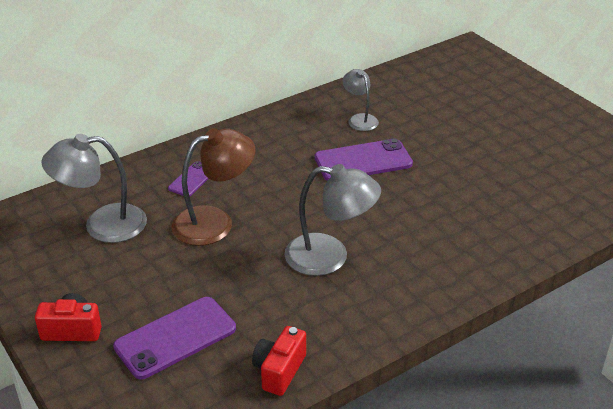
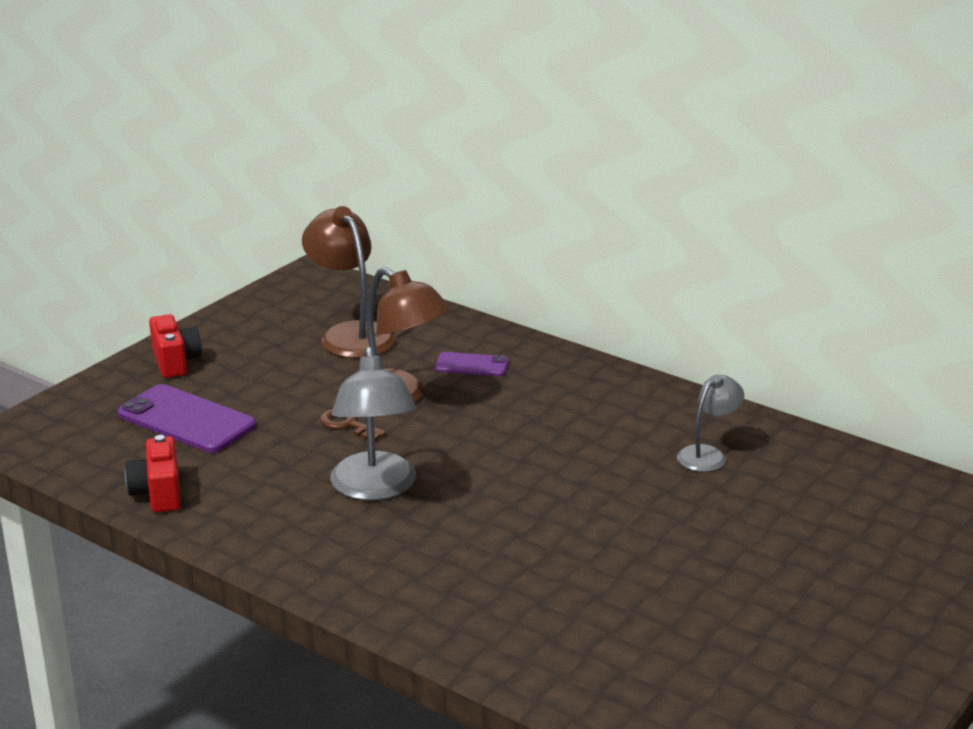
camera: 70 degrees right, 10 degrees down
grey lamp [41,134,147,243] -> brown lamp [302,206,396,358]
red camera [252,326,306,396] -> red camera turned 105 degrees counterclockwise [125,435,181,512]
purple phone [315,139,413,181] -> none
none -> brown key [320,409,387,441]

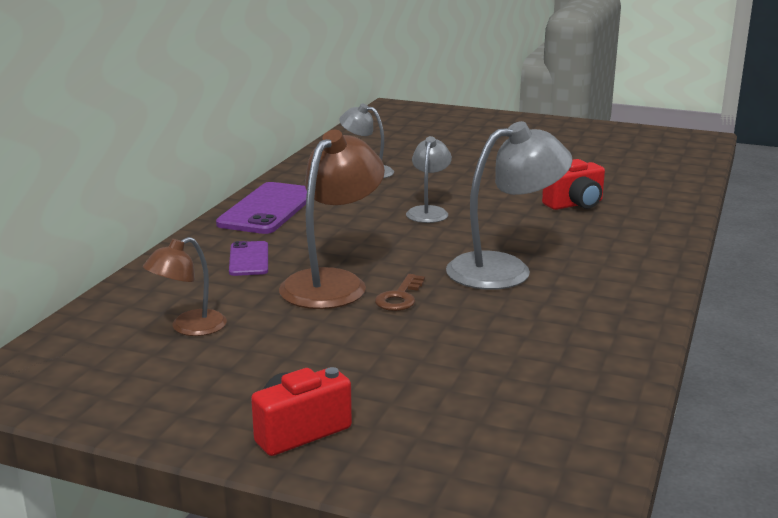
camera: 105 degrees left, 5 degrees down
purple phone [118,384,256,453] -> purple phone moved to [216,182,307,234]
red camera [125,435,181,512] -> red camera moved to [542,159,605,210]
brown lamp [302,206,396,358] -> brown lamp [143,237,227,336], size x0.58
none -> grey lamp [406,136,452,223]

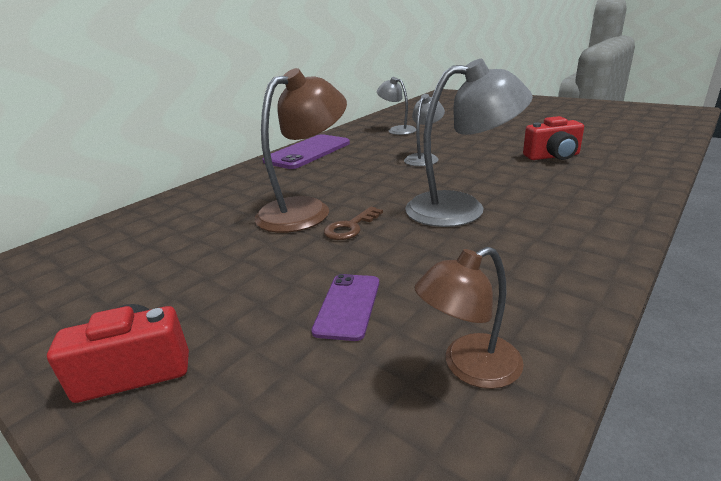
camera: 20 degrees right, 5 degrees up
brown lamp [143,237,227,336] -> brown lamp moved to [414,247,524,389]
purple phone [229,241,268,276] -> purple phone moved to [311,274,379,341]

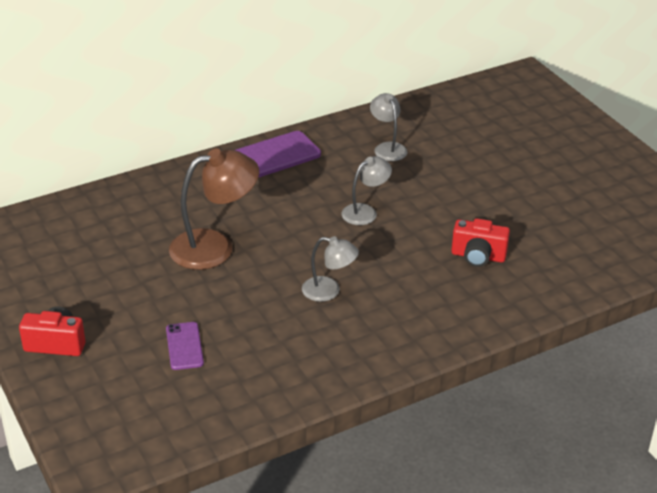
camera: 20 degrees right, 10 degrees up
purple phone [311,274,379,341] -> purple phone turned 45 degrees counterclockwise [166,322,204,370]
brown key [324,206,383,240] -> none
grey lamp [405,59,533,227] -> grey lamp [302,236,359,302], size x0.58
brown lamp [414,247,524,389] -> none

